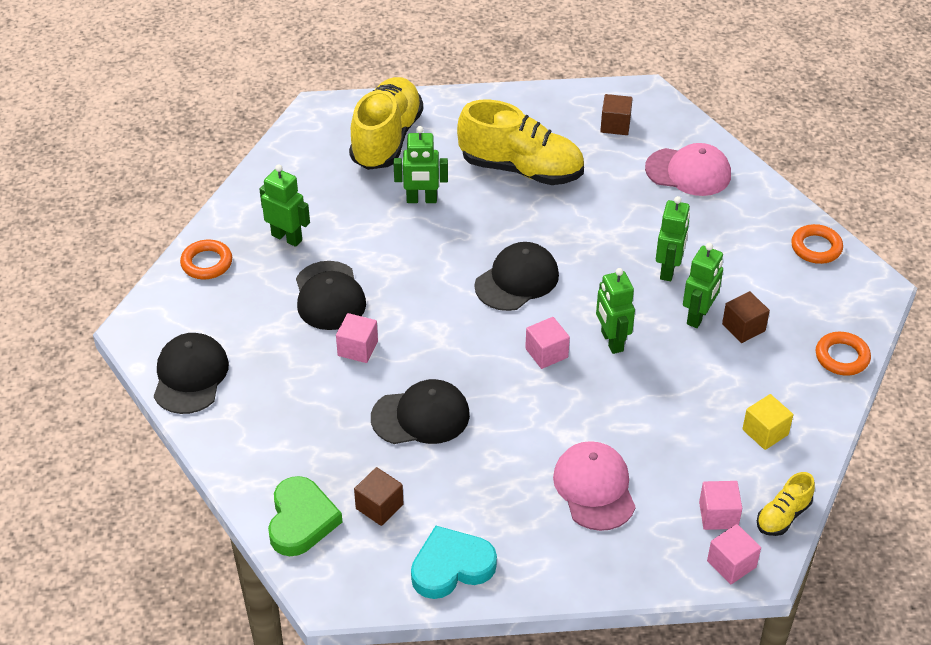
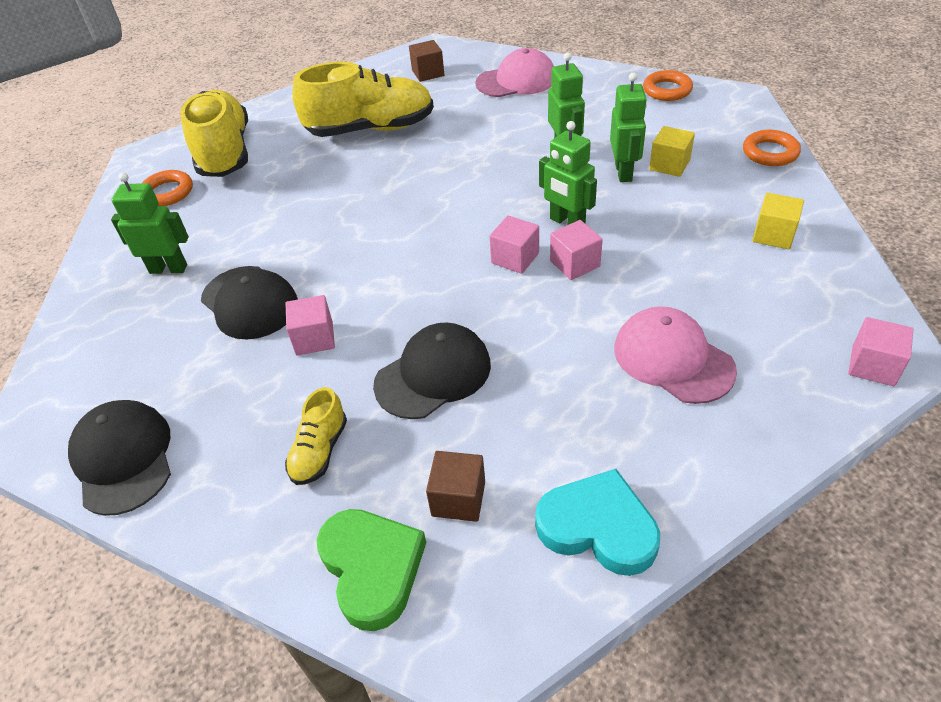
camera: 25 degrees left, 0 degrees up
orange ring [180,240,232,279] -> orange ring moved to [142,170,193,206]
green robot [393,126,448,203] -> none
turquoise heart [411,526,497,599] -> turquoise heart turned 75 degrees clockwise [535,469,660,576]
black cap [475,242,559,311] -> none
pink cube [699,481,742,530] -> pink cube moved to [550,220,603,280]
brown cube [722,291,770,343] -> yellow cube [649,126,695,177]
yellow shoe [757,472,815,536] -> yellow shoe moved to [285,387,347,485]

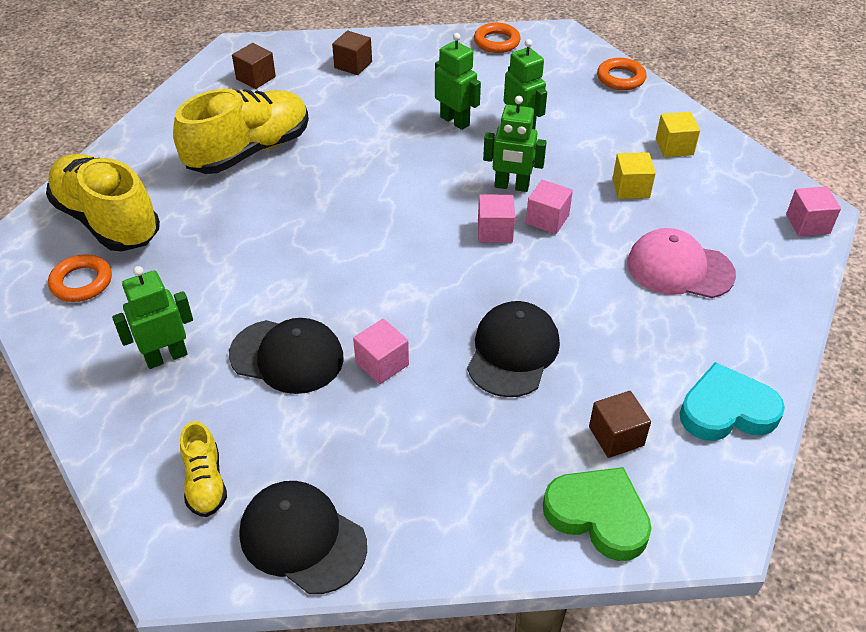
camera: 35 degrees left, 0 degrees up
yellow shoe [285,387,347,485] -> yellow shoe moved to [180,421,227,517]
pink cap [475,48,554,97] -> brown cube [332,31,372,75]
yellow cube [649,126,695,177] -> yellow cube moved to [613,152,656,199]

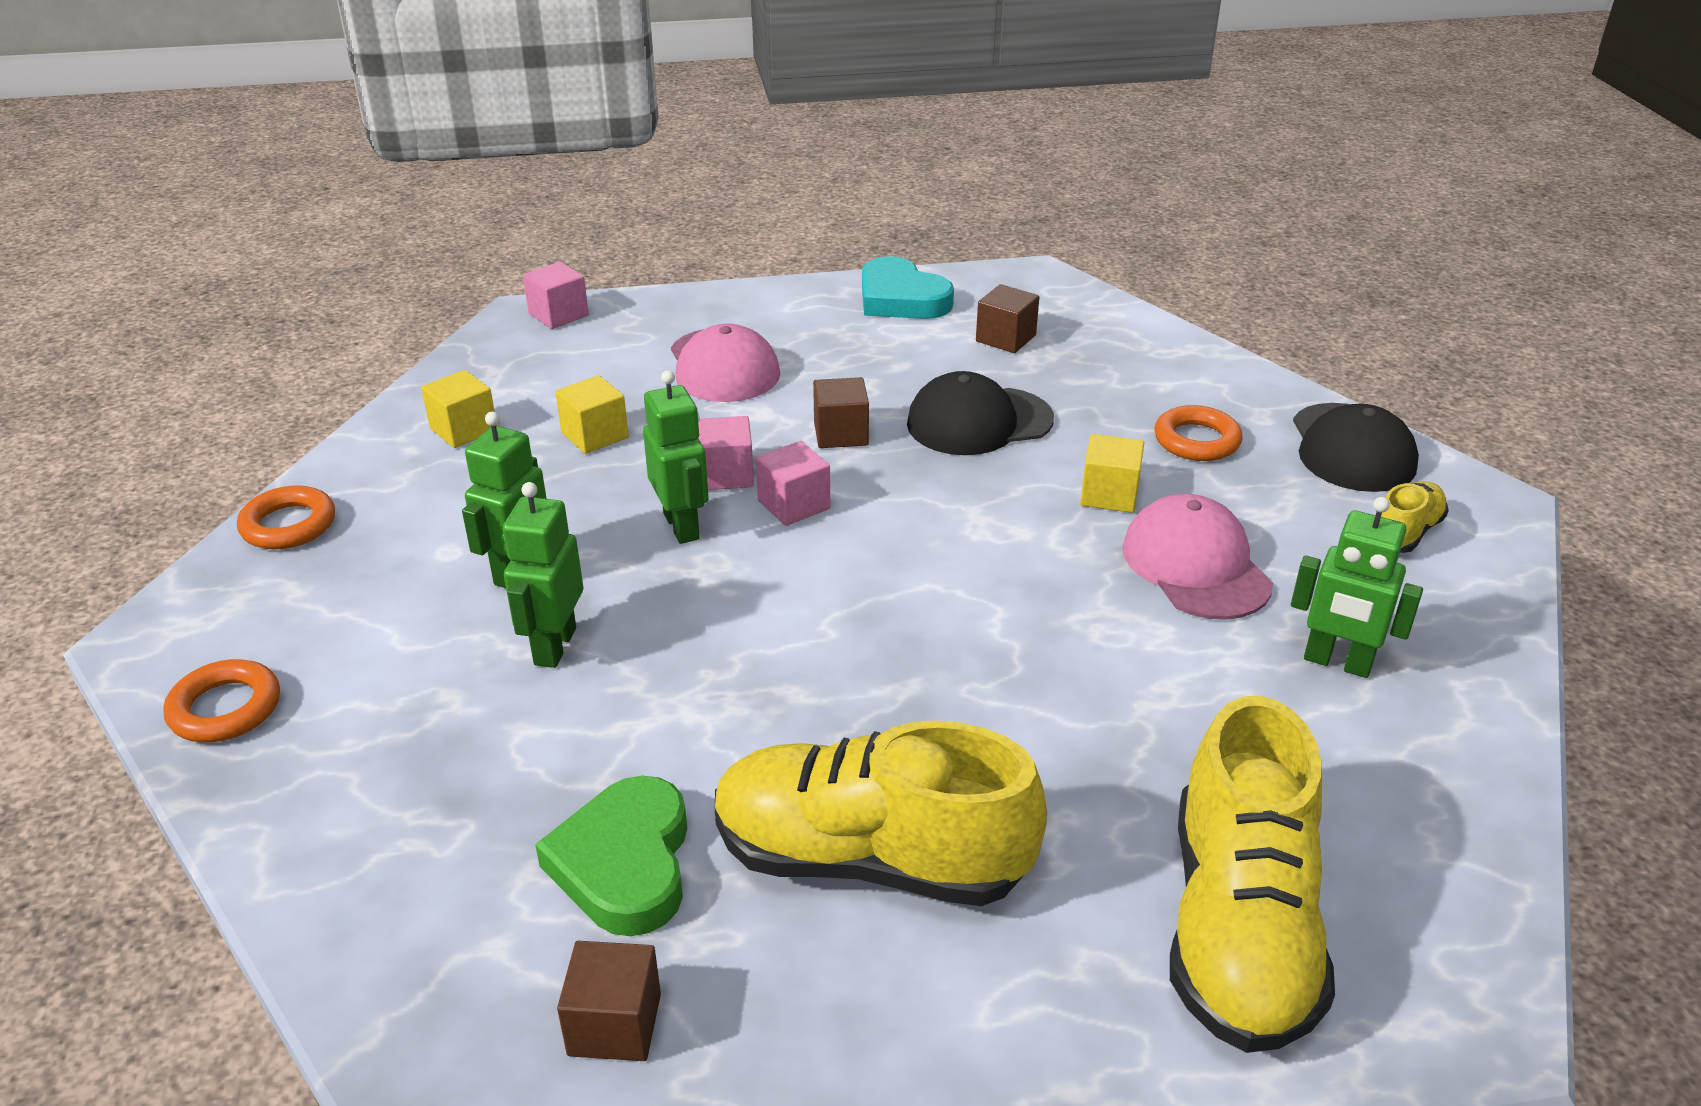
camera: 125 degrees left, 10 degrees down
orange ring [48,254,112,302] -> orange ring moved to [1154,405,1243,461]
black cap [229,318,344,394] -> pink cap [1122,494,1273,620]
brown cube [332,31,372,75] -> brown cube moved to [813,377,869,448]
pink cube [353,319,409,384] -> yellow cube [1080,434,1144,513]
green heart [543,467,652,561] -> green heart moved to [535,776,687,936]

